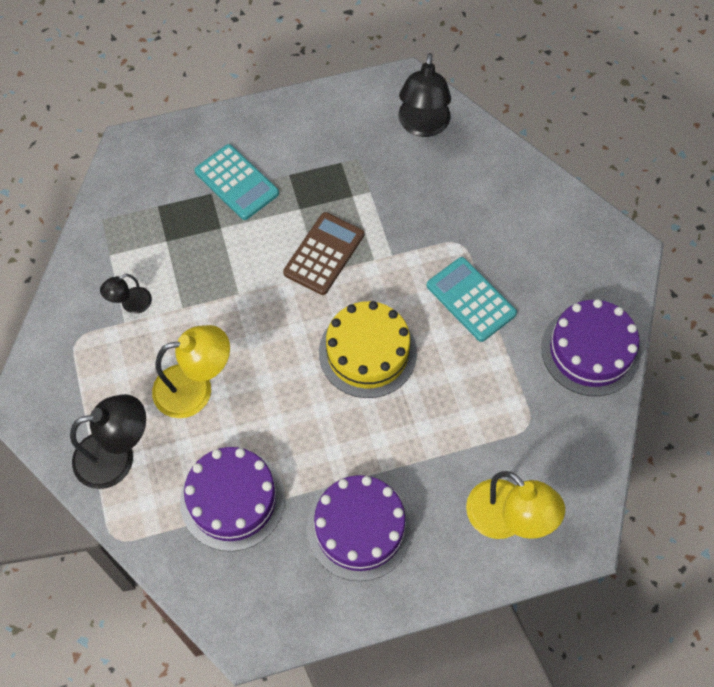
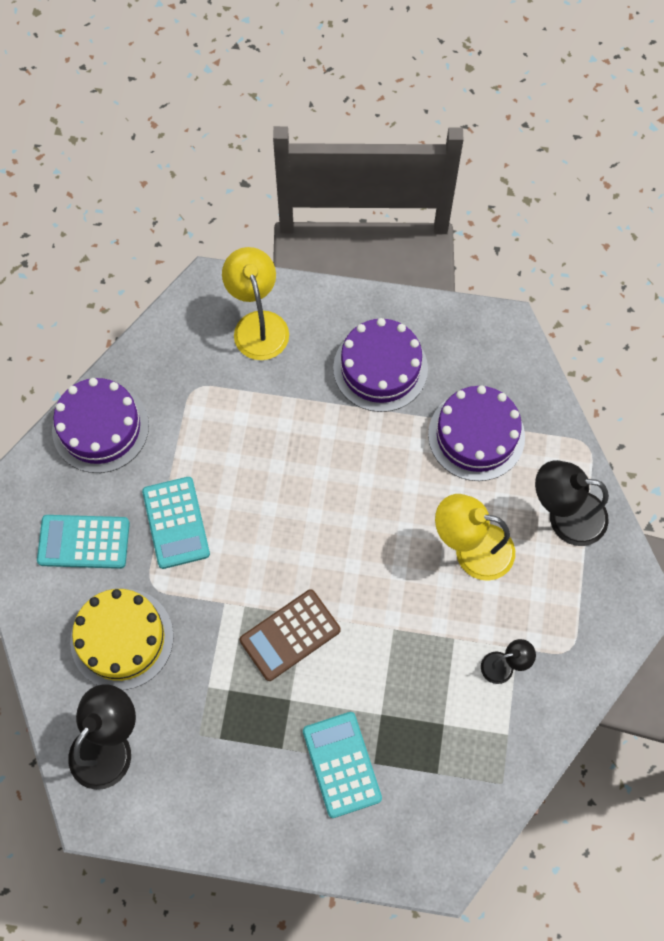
camera: 155 degrees left, 5 degrees up
yellow cake [319,301,417,398] -> yellow cake moved to [70,589,174,690]
none -> turquoise calculator [37,515,130,569]

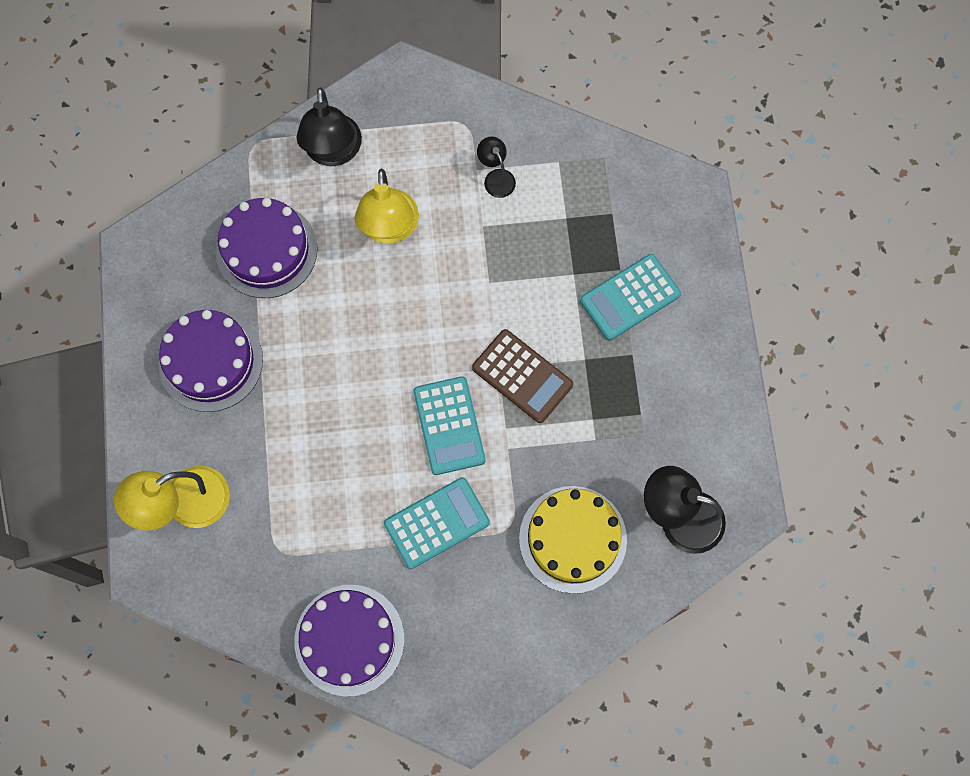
camera: 105 degrees left, 5 degrees up
turquoise calculator [37,515,130,569] -> turquoise calculator moved to [413,376,485,475]

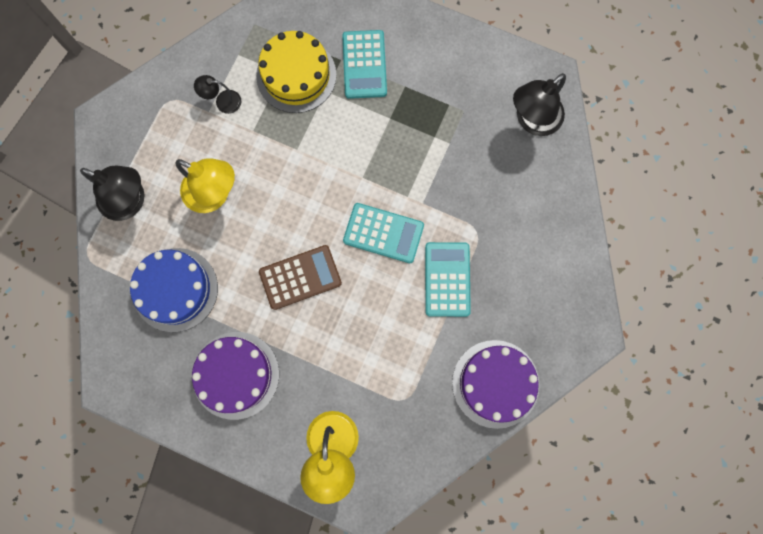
camera: 60 degrees left, 5 degrees up
purple cake [216,198,317,298] -> blue cake [130,248,218,332]
brown calculator [472,329,573,423] -> brown calculator moved to [259,245,342,310]
yellow cake [519,486,627,594] -> yellow cake moved to [256,31,336,113]

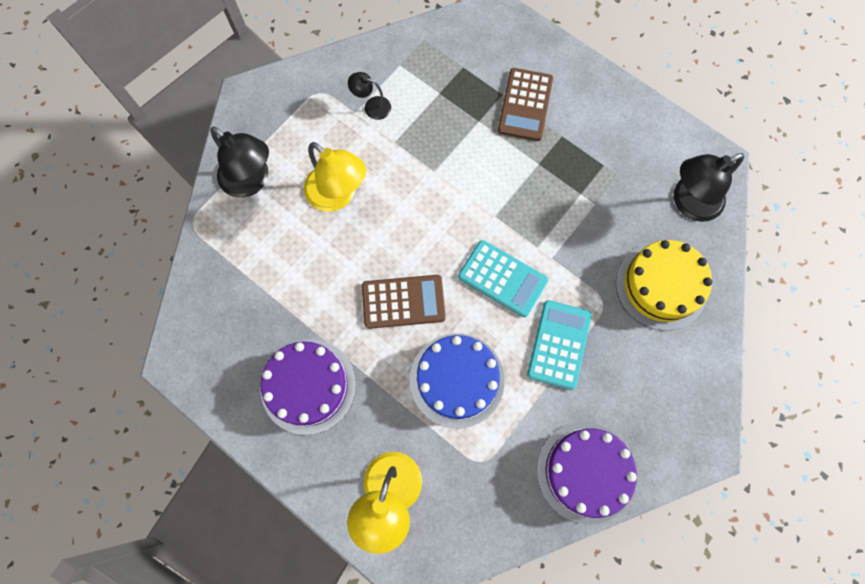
camera: 15 degrees right, 5 degrees down
blue cake [130,248,218,332] -> blue cake moved to [410,333,505,428]
yellow cake [256,31,336,113] -> yellow cake moved to [616,240,712,331]
turquoise calculator [342,30,387,99] -> brown calculator [498,68,553,141]

